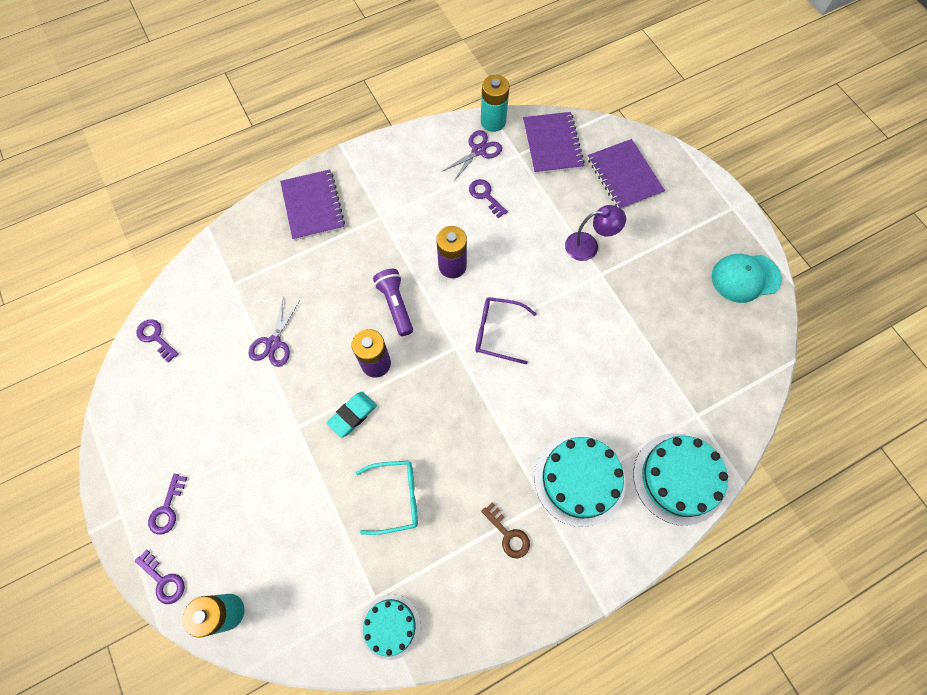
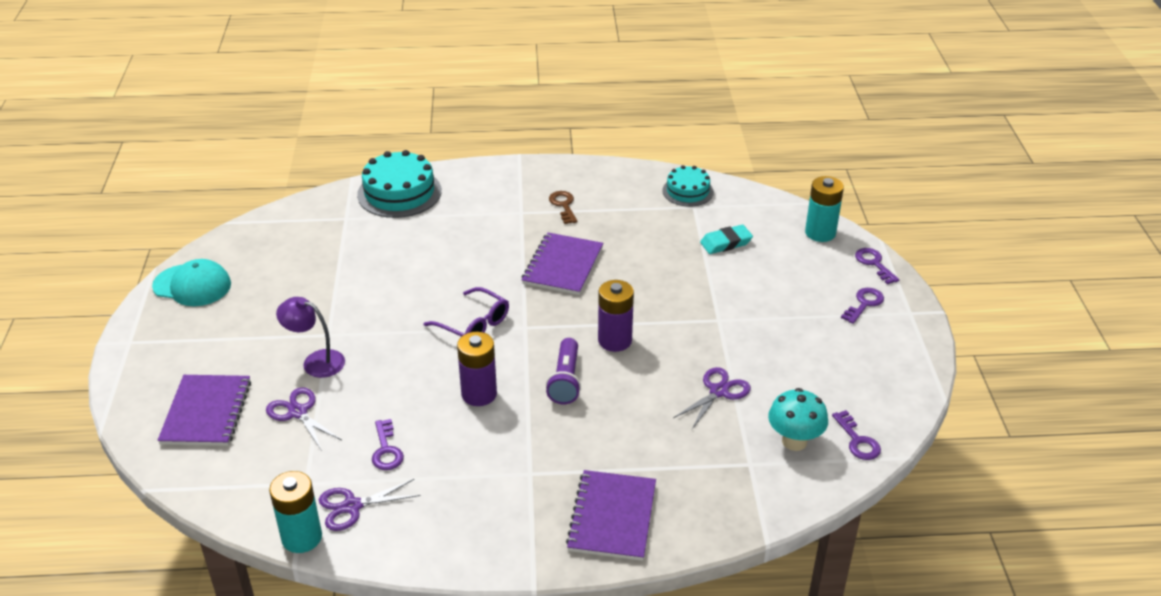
camera: 155 degrees left, 30 degrees down
turquoise eraser [326,392,377,438] -> turquoise eraser moved to [700,225,753,254]
turquoise glasses [356,460,418,535] -> none
purple notebook [523,112,585,174] -> purple notebook moved to [522,232,603,295]
turquoise cake [534,435,626,527] -> none
none -> purple scissors [266,387,341,451]
none -> turquoise mushroom [768,388,828,451]

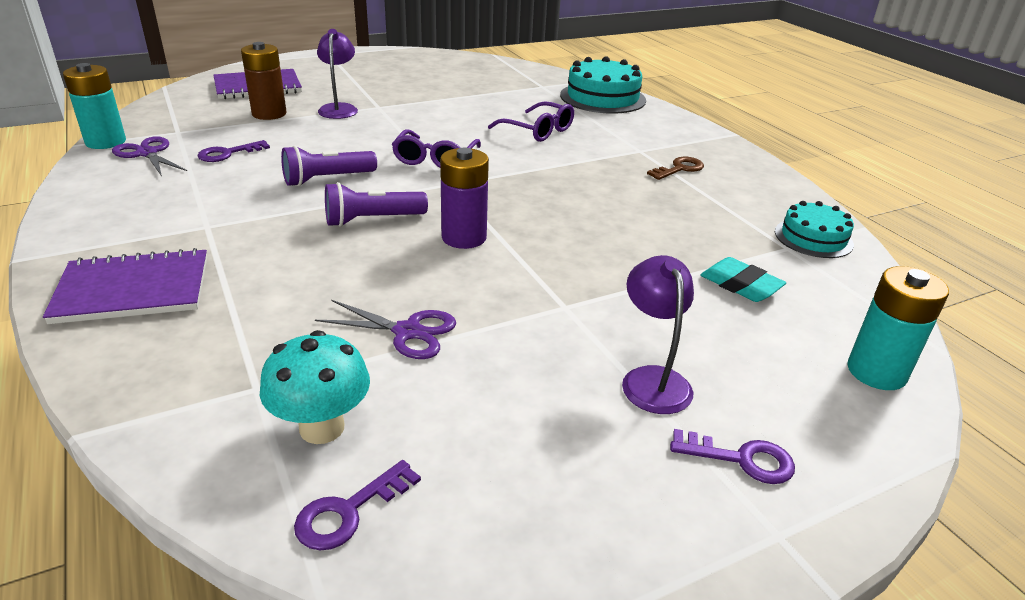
camera: 65 degrees right, 5 degrees down
turquoise cap [152,259,231,306] -> none
purple scissors [266,387,341,451] -> brown battery [241,42,287,120]
purple battery [457,332,497,406] -> purple flashlight [281,146,377,186]
purple notebook [522,232,603,295] -> none
purple key [855,248,899,284] -> none
none -> purple glasses [488,101,574,142]
none -> purple lamp [622,255,694,414]

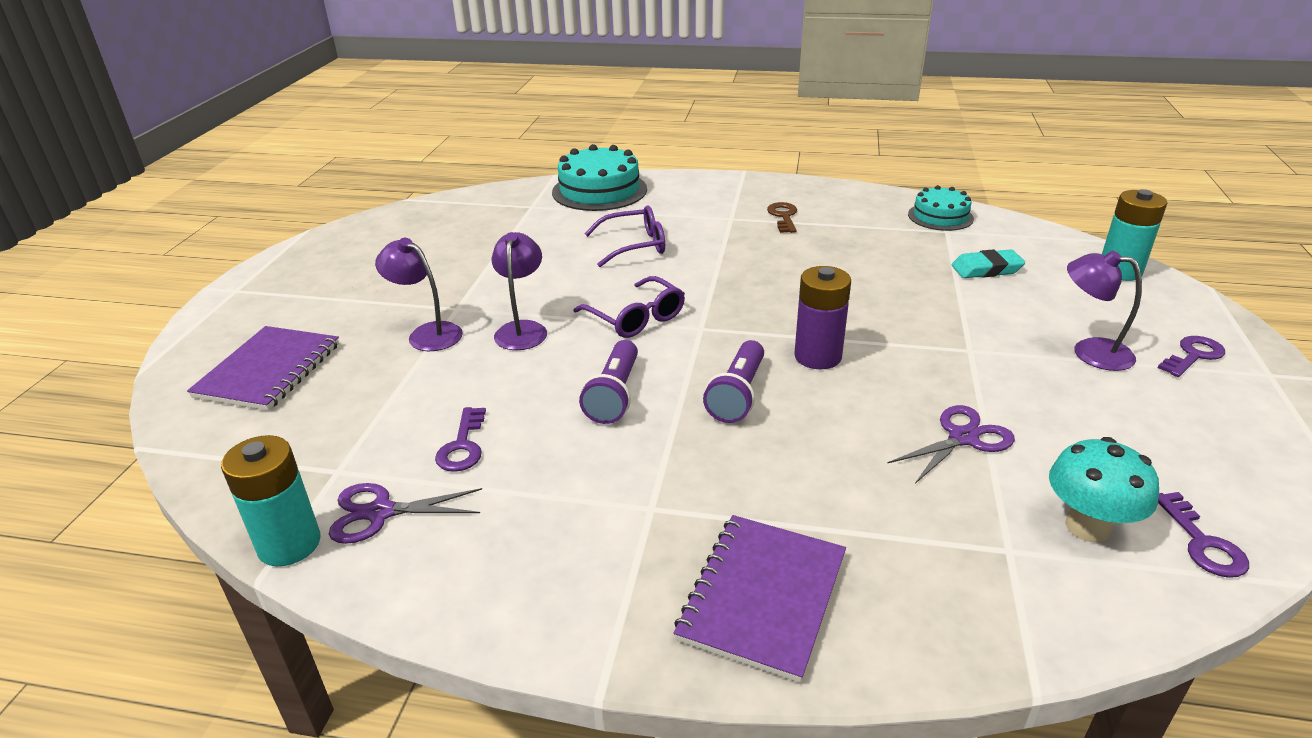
camera: 50 degrees left, 0 degrees up
brown battery [241,42,287,120] -> none
none -> purple lamp [492,232,547,350]

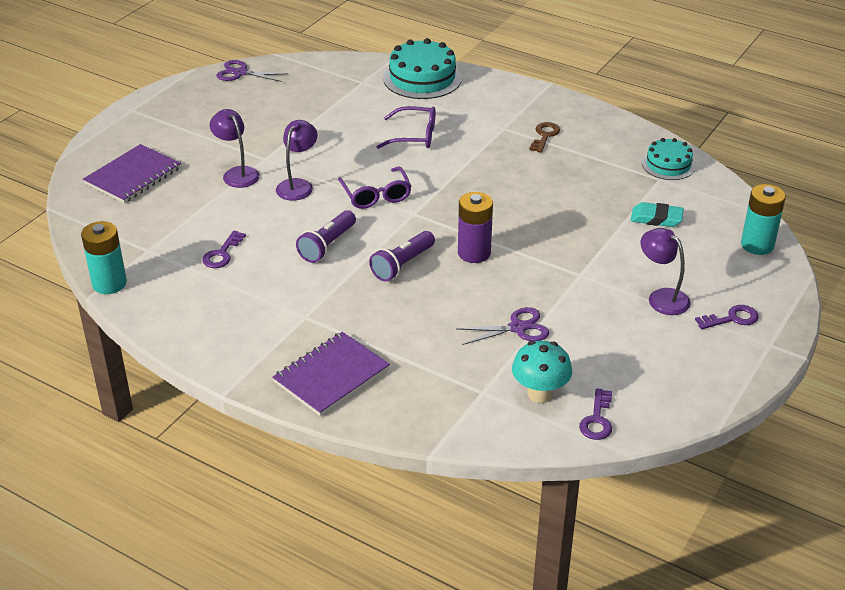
camera: 20 degrees right, 5 degrees up
purple scissors [329,483,482,544] -> purple scissors moved to [216,60,288,82]

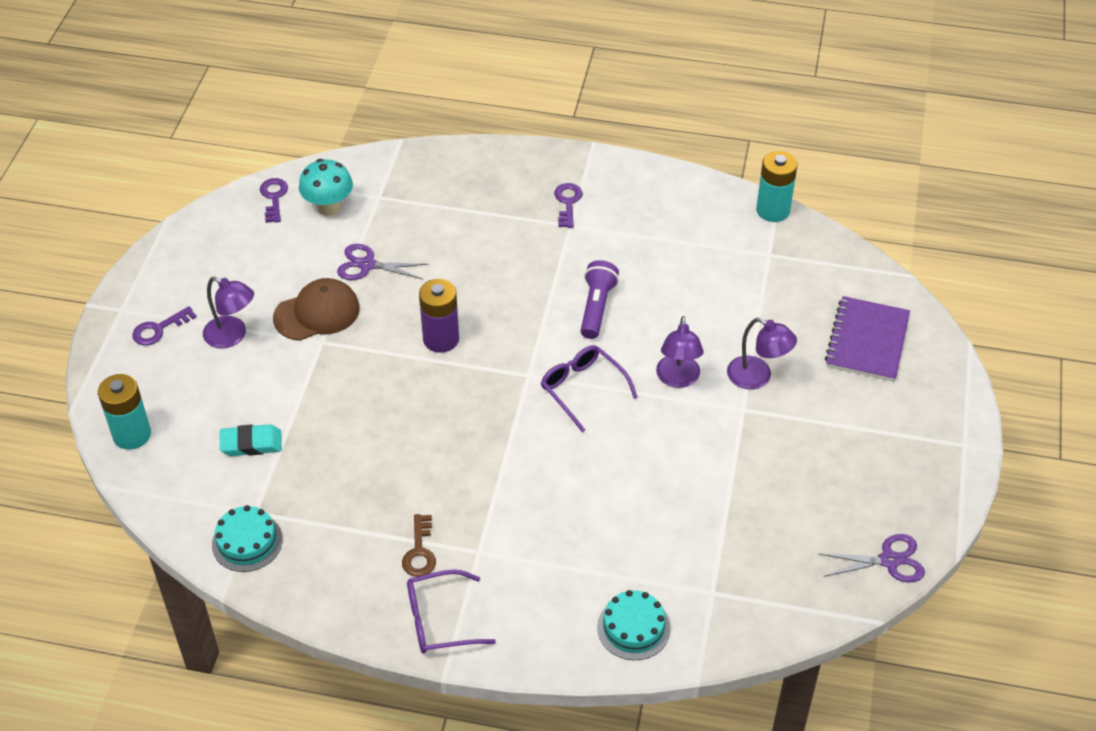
camera: 160 degrees right, 10 degrees up
purple key [202,231,246,268] -> purple key moved to [554,183,583,228]
purple notebook [272,332,390,416] -> none
purple flashlight [369,231,435,282] -> none
purple glasses [376,106,435,149] -> purple glasses moved to [407,569,496,653]
turquoise cake [383,38,462,99] -> turquoise cake [597,590,670,660], size x0.61
purple scissors [457,307,550,345] -> purple scissors turned 45 degrees clockwise [337,244,428,280]
none -> brown cap [273,278,360,341]

